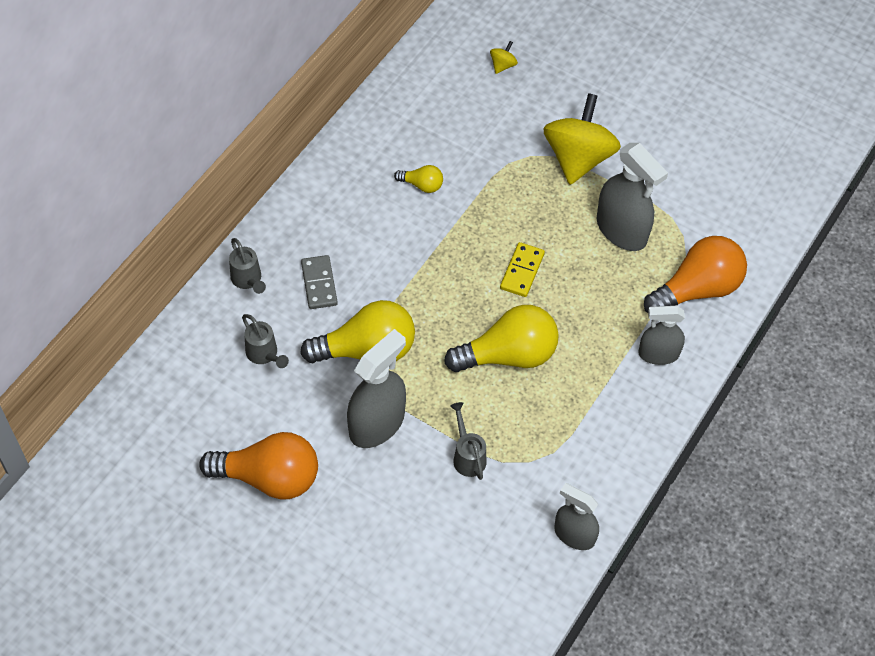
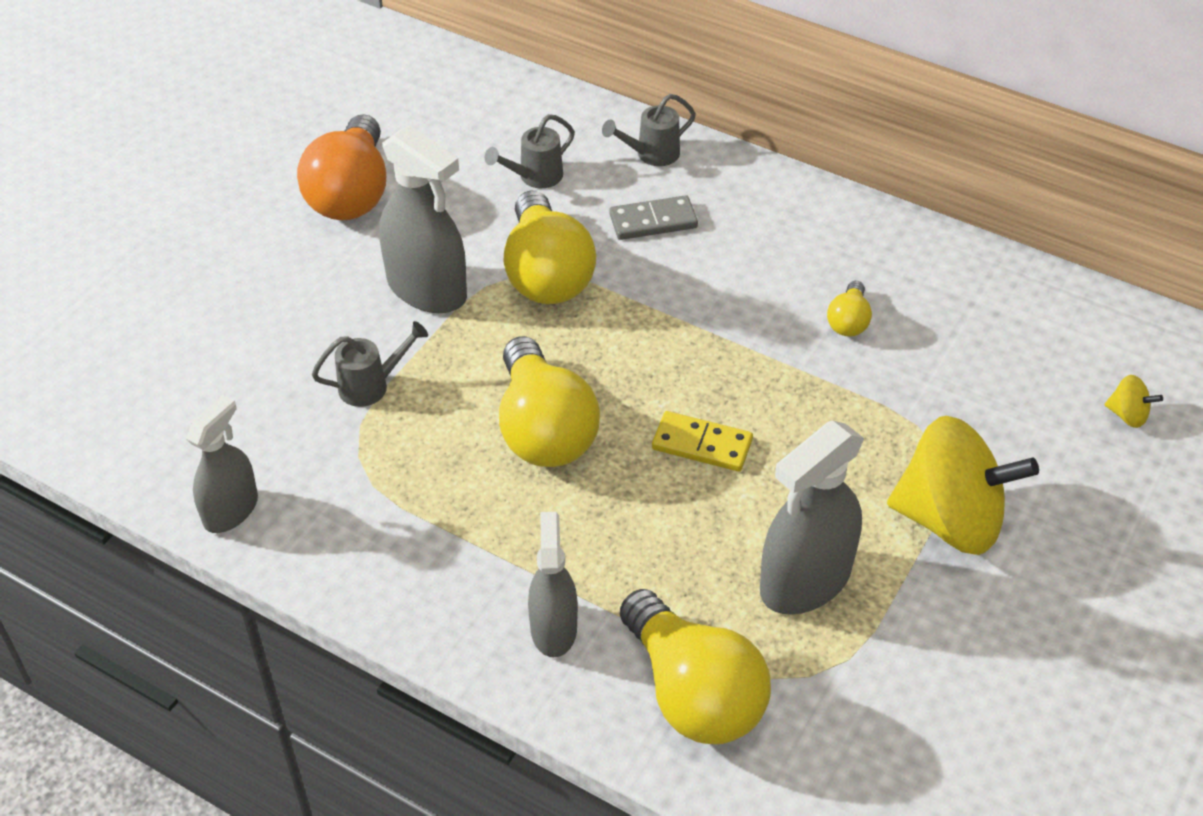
camera: 90 degrees right, 10 degrees down
orange light bulb [644,236,747,313] -> yellow light bulb [620,589,771,744]

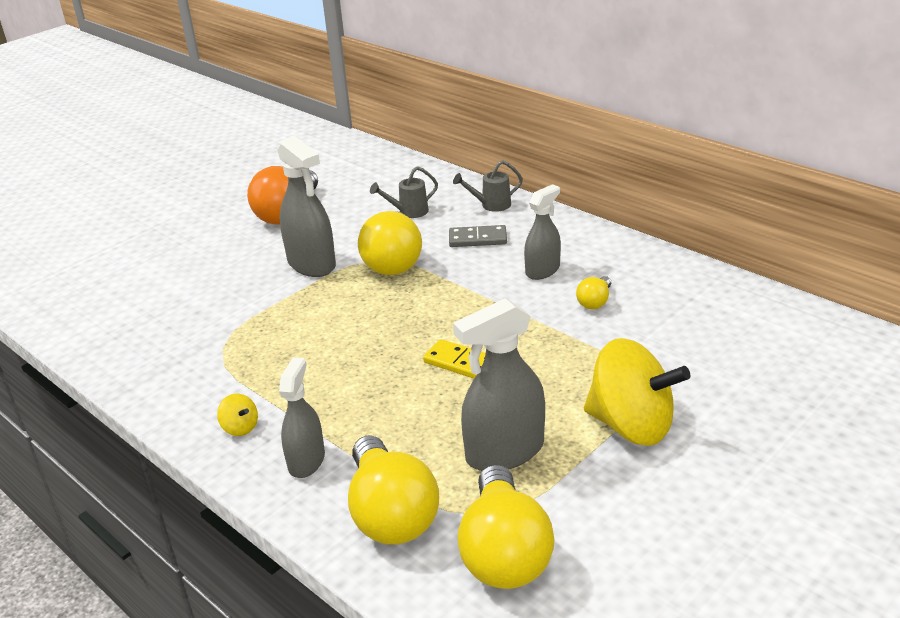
camera: 15 degrees right, 15 degrees down
grey spray bottle [186,395,258,533] -> grey spray bottle moved to [524,184,561,280]
grey watering can [312,321,428,407] -> none
yellow light bulb [499,336,600,467] -> yellow light bulb moved to [457,464,554,589]
yellow spinning top [1105,375,1163,428] -> yellow spinning top moved to [217,394,258,436]

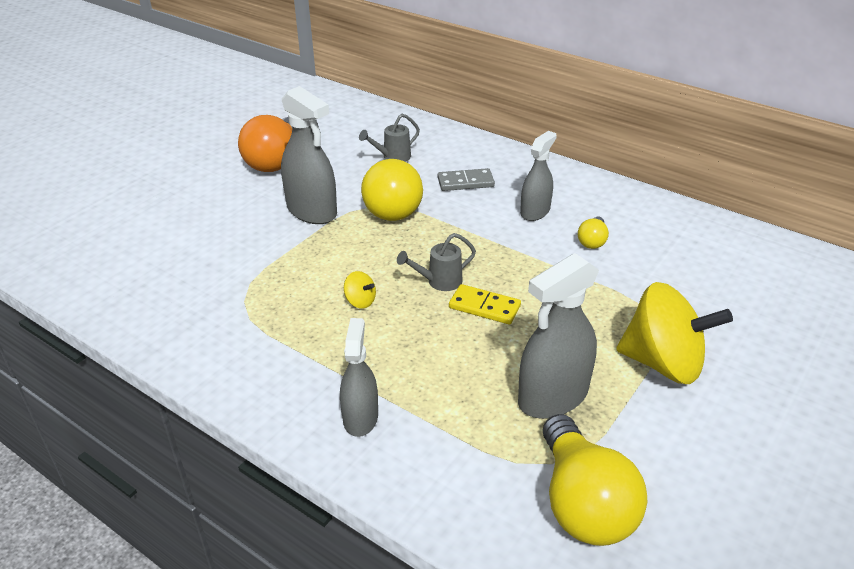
camera: 10 degrees left, 5 degrees up
yellow spinning top [217,394,258,436] -> yellow spinning top moved to [344,271,376,309]
yellow light bulb [348,435,439,545] -> none
grey watering can [453,160,523,212] -> grey watering can moved to [397,233,476,291]

